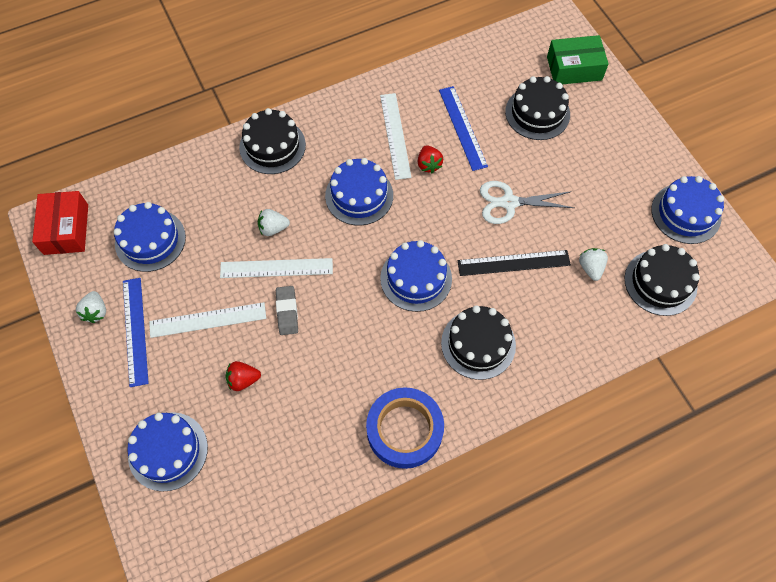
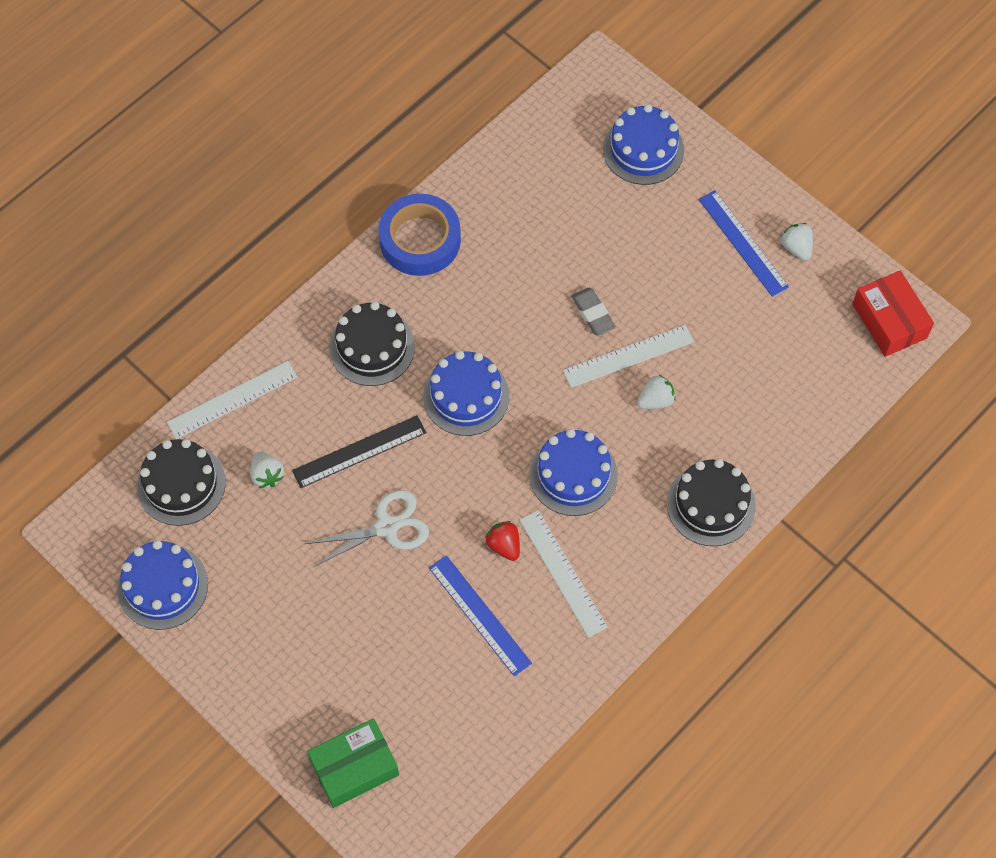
camera: 160 degrees right, 0 degrees up
blue cake [114,202,186,272] -> none
white ruler [149,302,266,338] -> white ruler moved to [167,361,298,439]
red strawberry [225,361,261,391] -> none
black cake [505,76,570,140] -> none

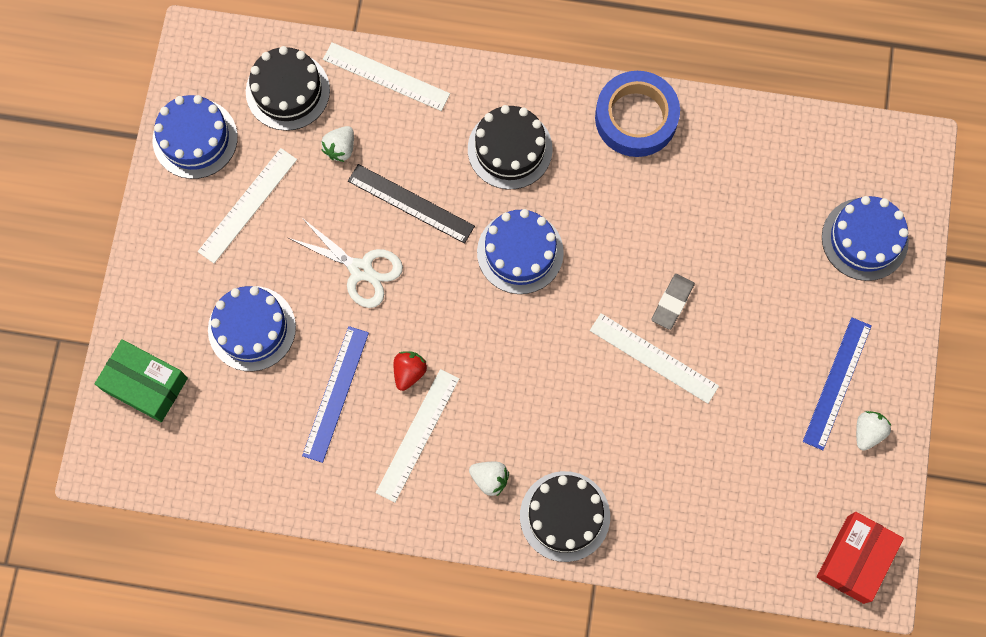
camera: 55 degrees right, 10 degrees up
blue cake [530,429,618,516] -> blue cake moved to [208,286,296,371]
white strawberry [637,375,675,409] -> white strawberry moved to [469,462,509,496]
none -> white ruler [198,148,297,263]

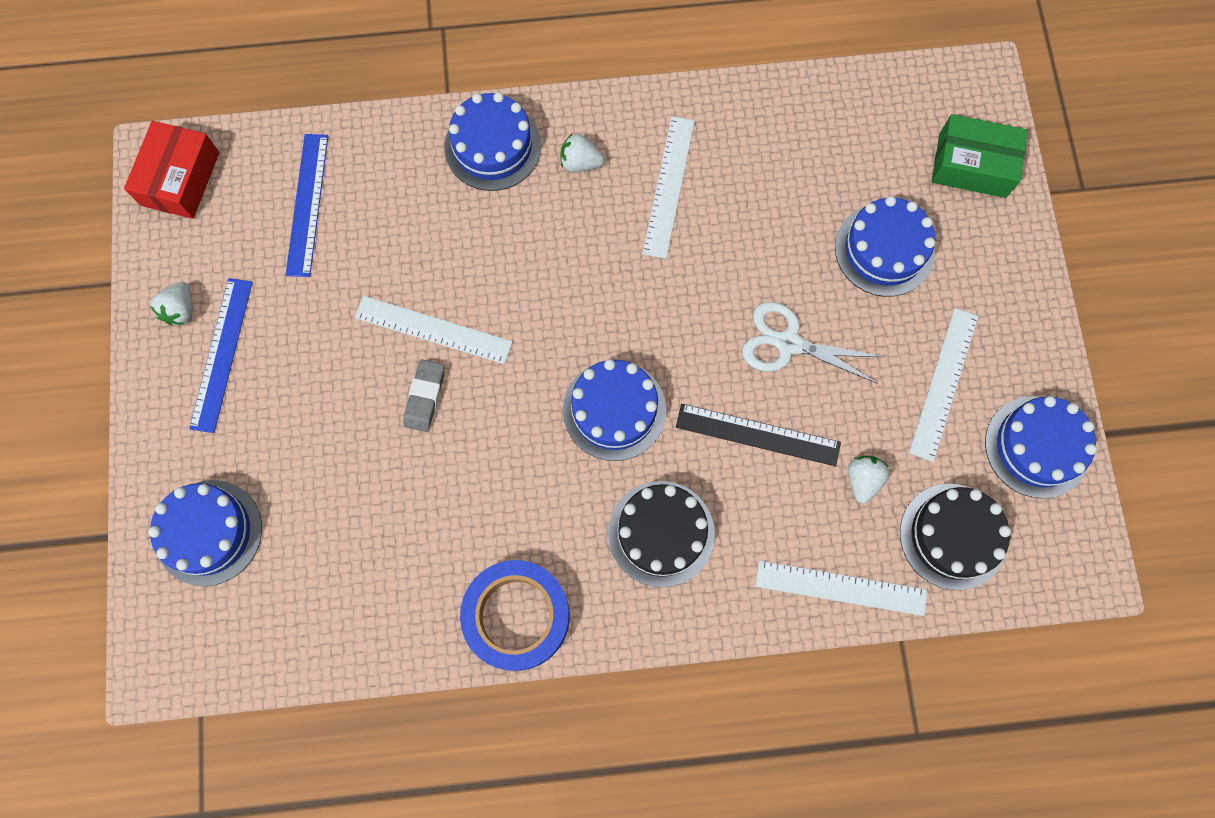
camera: 165 degrees right, 0 degrees up
blue ruler [302,326,369,463] -> blue ruler moved to [286,134,328,277]
red strawberry [394,351,427,391] -> none
black cake [520,471,610,562] -> blue cake [445,92,541,191]

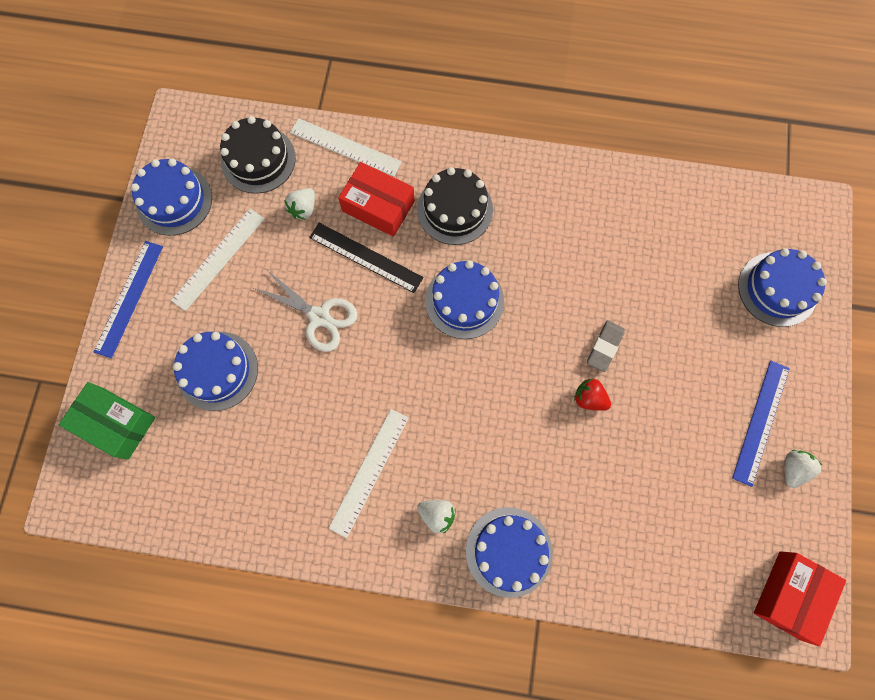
camera: 165 degrees left, 0 degrees up
blue ruler [286,134,328,277] -> blue ruler moved to [94,241,163,358]
white ruler [355,296,513,364] -> red strawberry [574,379,611,411]
blue tape [460,560,570,671] -> none
none -> red box [338,162,415,237]

